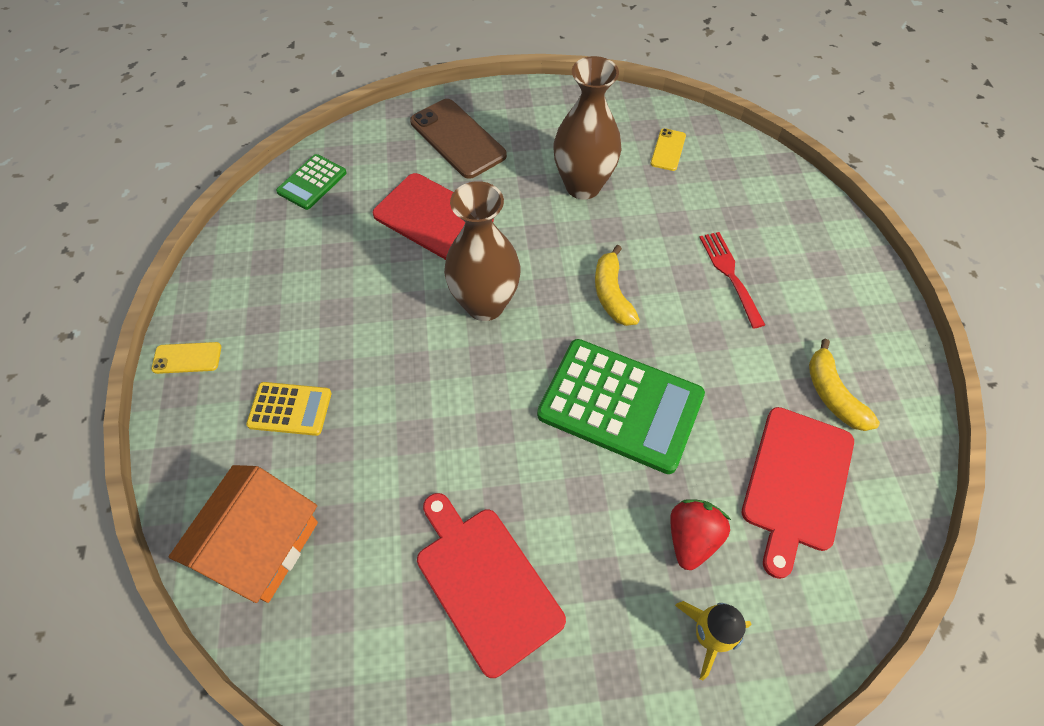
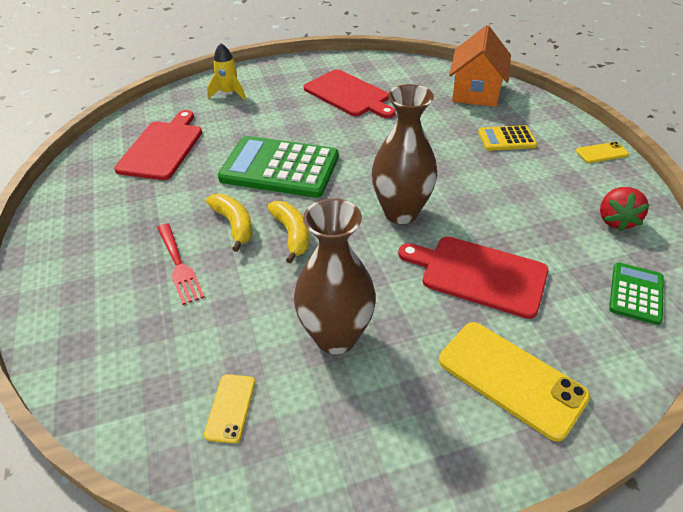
camera: 170 degrees right, 15 degrees down
brown phone [410,99,507,179] -> yellow phone [439,322,590,442]
red strawberry [670,499,731,570] -> red strawberry moved to [600,187,649,232]
yellow banana [809,339,880,431] -> yellow banana moved to [206,194,253,252]

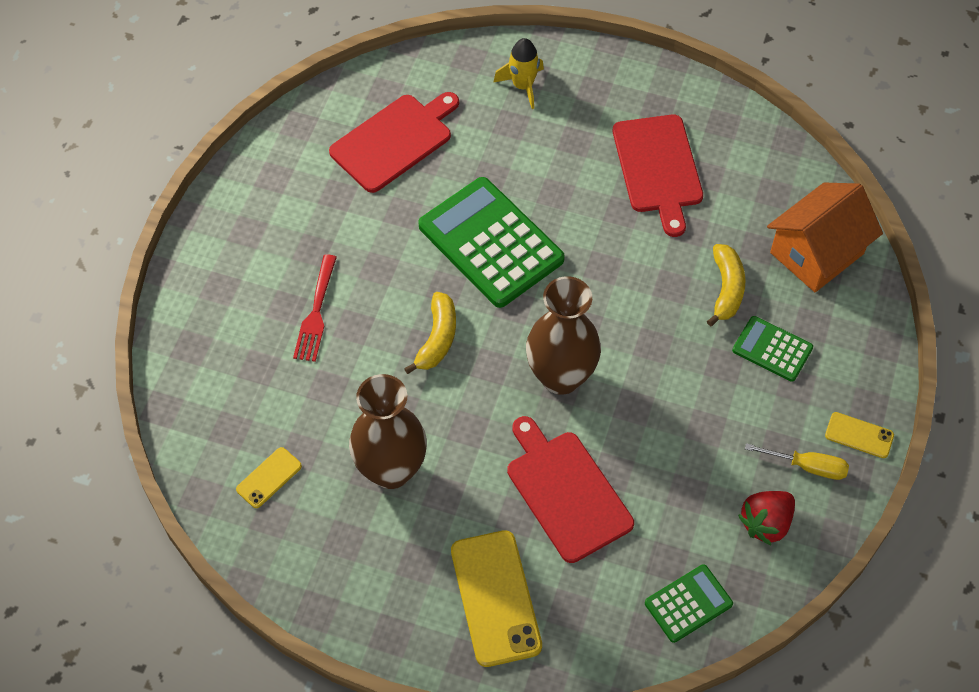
camera: 35 degrees right, 15 degrees up
yellow banana [206,194,253,252] -> yellow banana moved to [707,244,745,327]
yellow calculator [478,125,537,151] -> green calculator [732,316,813,382]
none -> yellow screwdriver [745,443,849,480]

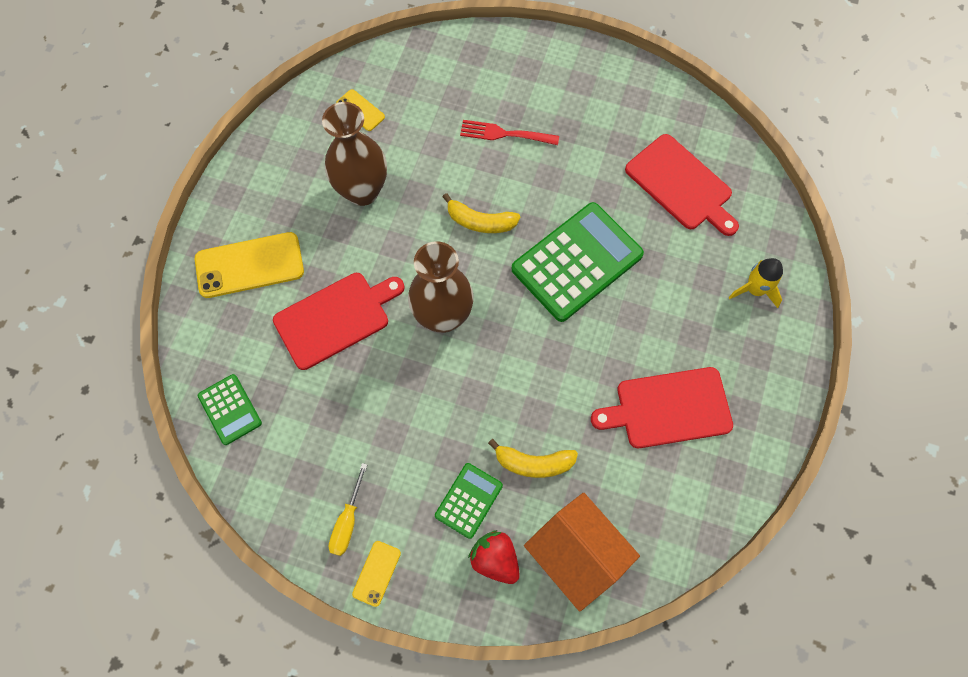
camera: 90 degrees right, 10 degrees up
red strawberry [738,491,795,545] -> red strawberry moved to [468,530,520,584]

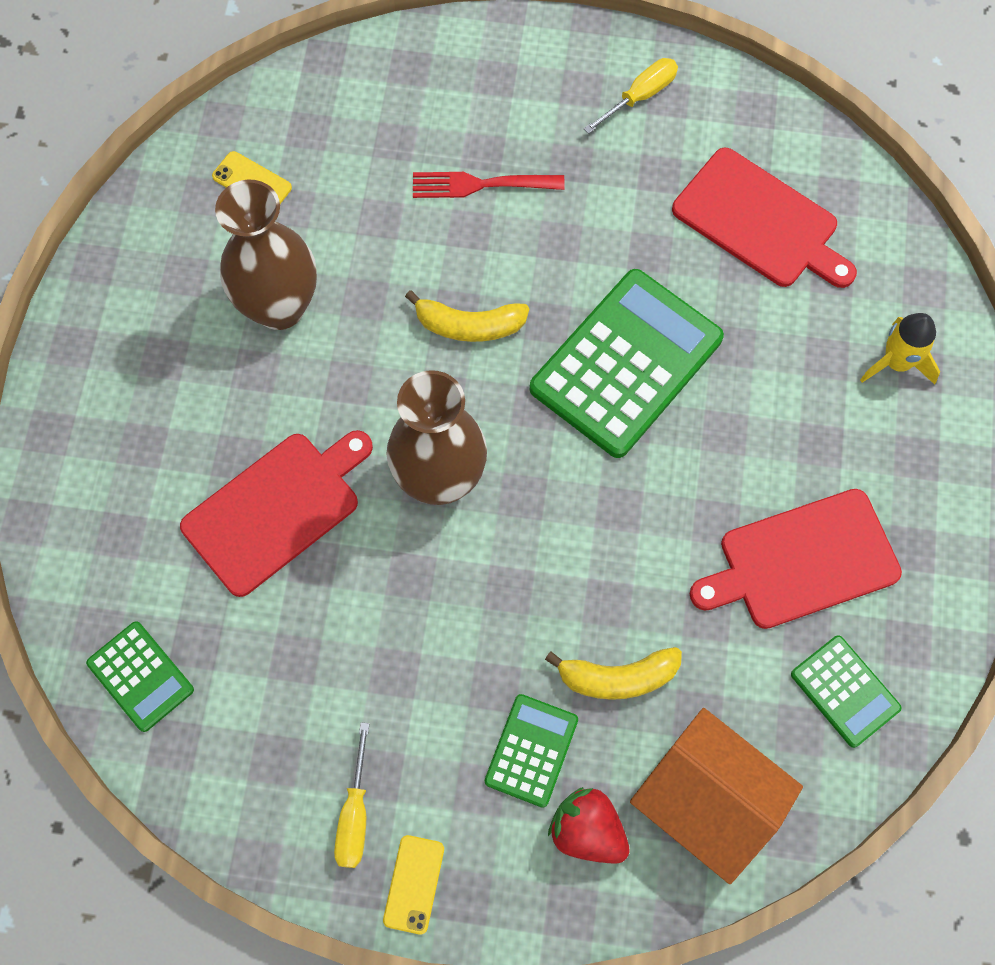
camera: 10 degrees left, 0 degrees up
yellow phone [195,232,304,298] -> none
none -> yellow screwdriver [584,58,678,134]
none -> green calculator [791,635,902,748]

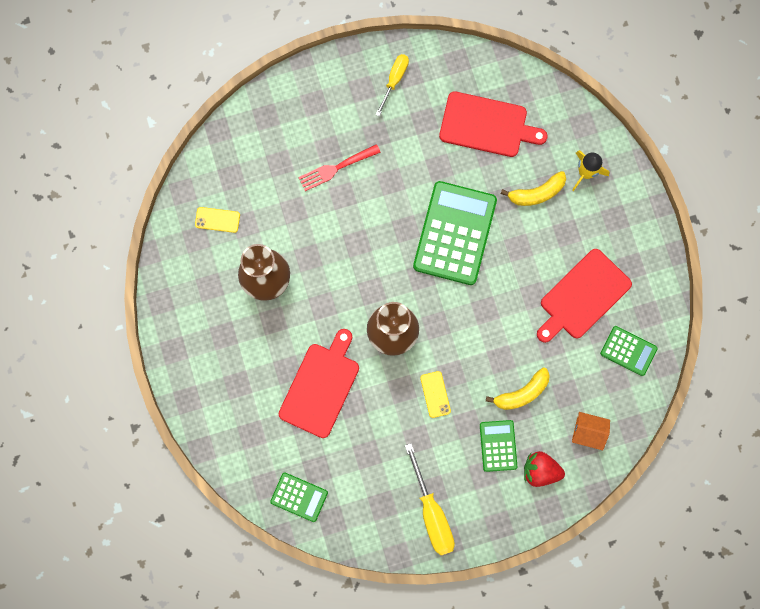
camera: 25 degrees left, 10 degrees up
yellow screwdriver [334,723,369,868] -> yellow screwdriver [405,443,455,555], size x1.59
yellow phone [383,835,444,935] -> yellow phone moved to [420,371,451,418]
yellow banana [405,290,529,342] -> yellow banana moved to [501,171,566,206]
orange house [630,708,803,884] -> orange house [572,412,610,450], size x0.53

